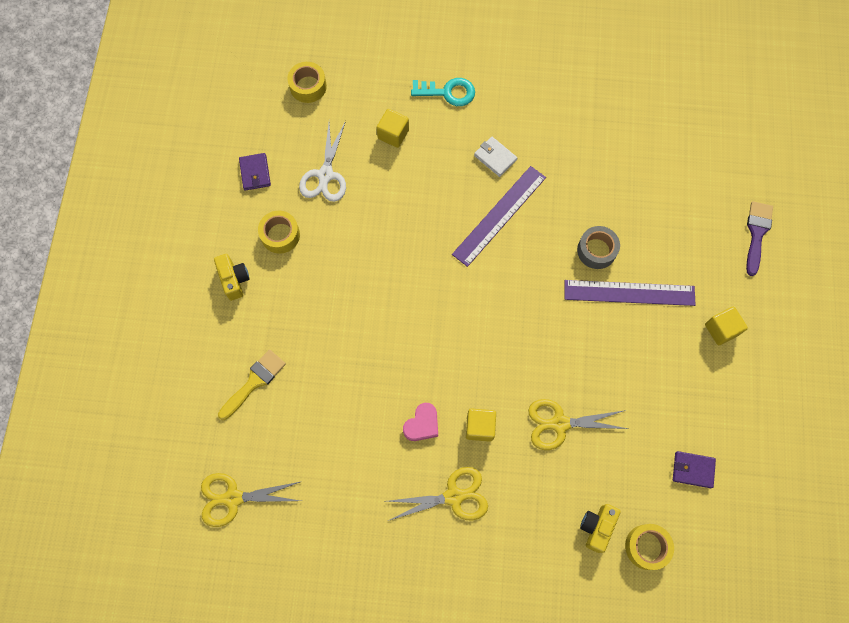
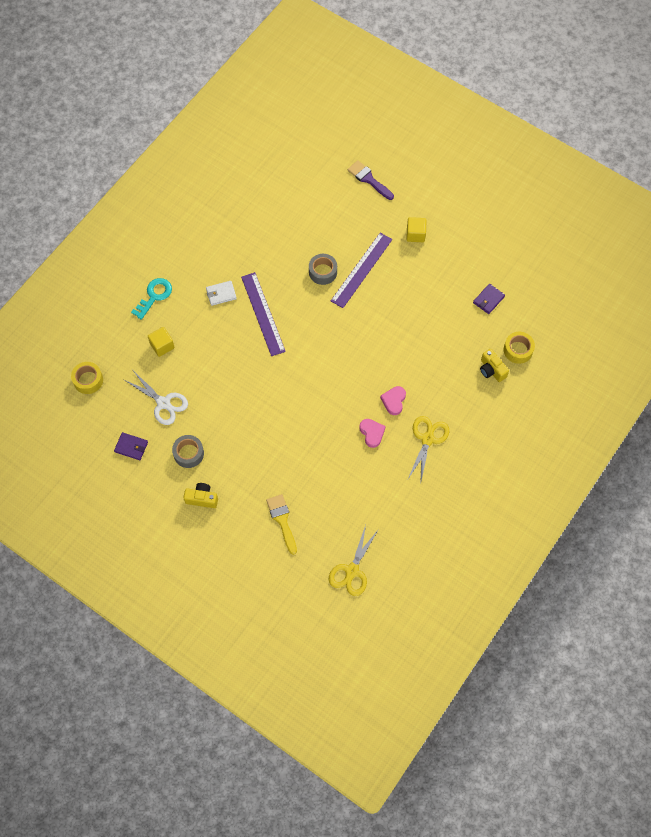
camera: 60 degrees left, 5 degrees down
yellow tape [258,211,300,254] -> grey tape [172,435,204,468]
yellow cube [466,408,496,442] -> pink heart [380,386,406,415]
yellow scissors [528,399,628,450] -> none

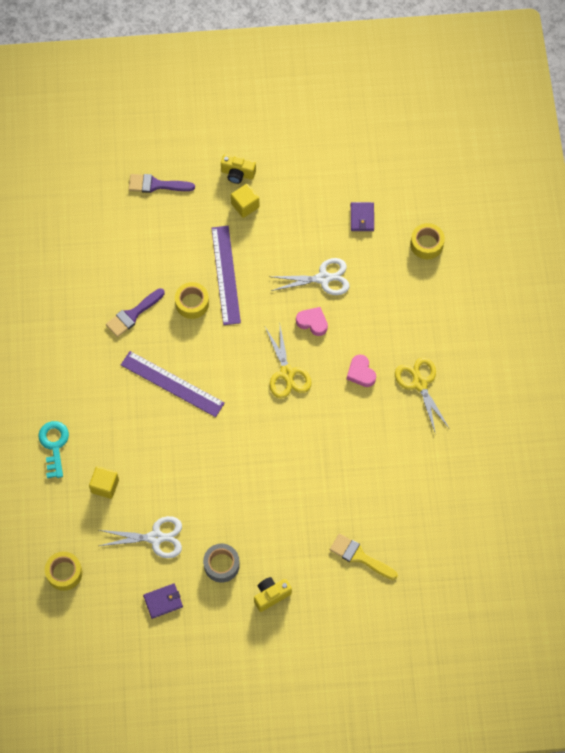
camera: 40 degrees left, 0 degrees up
white wallet [206,281,237,306] -> none
grey tape [309,254,337,285] -> yellow tape [175,282,209,319]
yellow scissors [329,525,379,596] -> yellow scissors moved to [265,326,311,399]
pink heart [359,419,386,448] -> pink heart moved to [296,307,328,336]
yellow camera [480,349,509,382] -> yellow camera moved to [221,154,256,184]
none -> purple brush [106,288,165,337]
none -> white scissors [271,258,350,295]

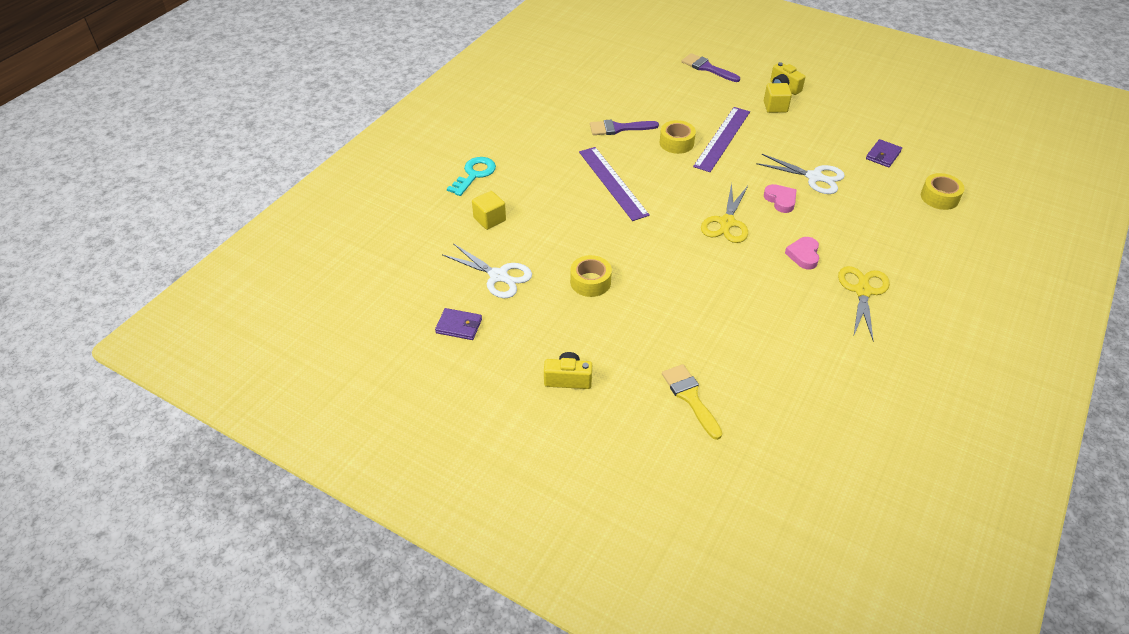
camera: 35 degrees right, 20 degrees down
yellow tape [45,552,83,591] -> yellow tape moved to [570,255,612,297]
grey tape [203,544,240,583] -> none

